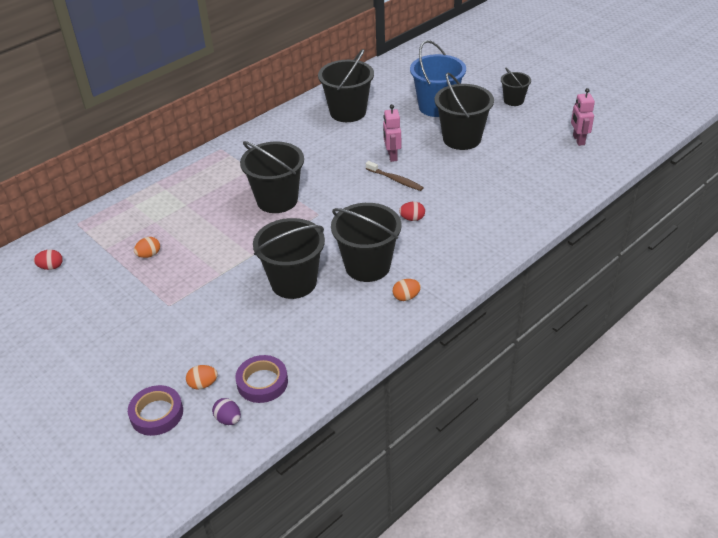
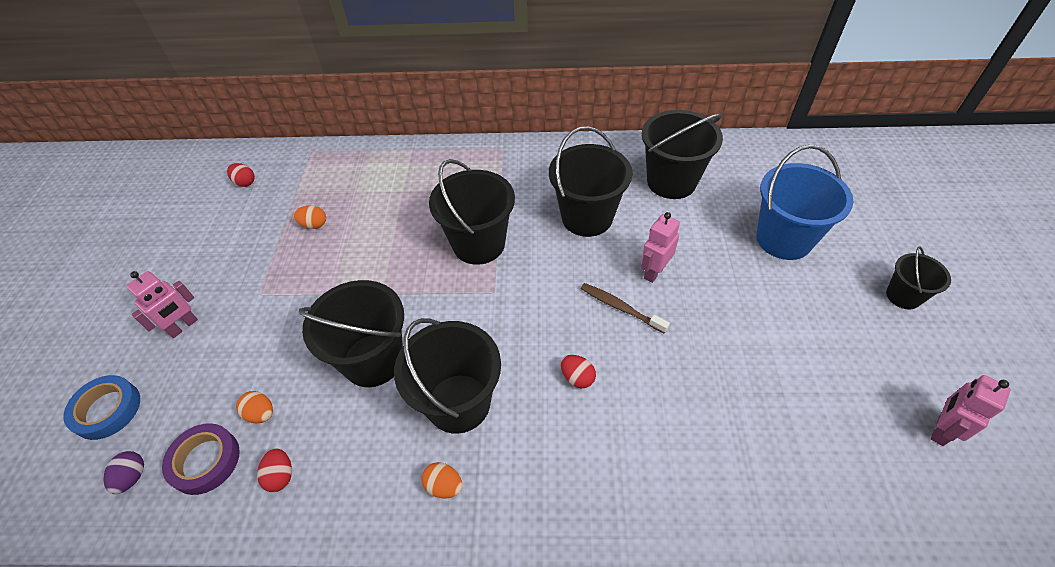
camera: 45 degrees right, 10 degrees up
purple tape [128,385,183,436] -> blue tape [63,375,140,440]
orange egg [186,365,218,389] -> orange egg moved to [236,391,273,423]
brown toothbrush [366,161,424,191] -> brown toothbrush turned 135 degrees clockwise [581,283,670,334]
black bucket [435,72,494,150] -> black bucket moved to [549,126,632,237]
none -> pink robot [126,271,198,338]
none -> red egg [257,448,292,492]

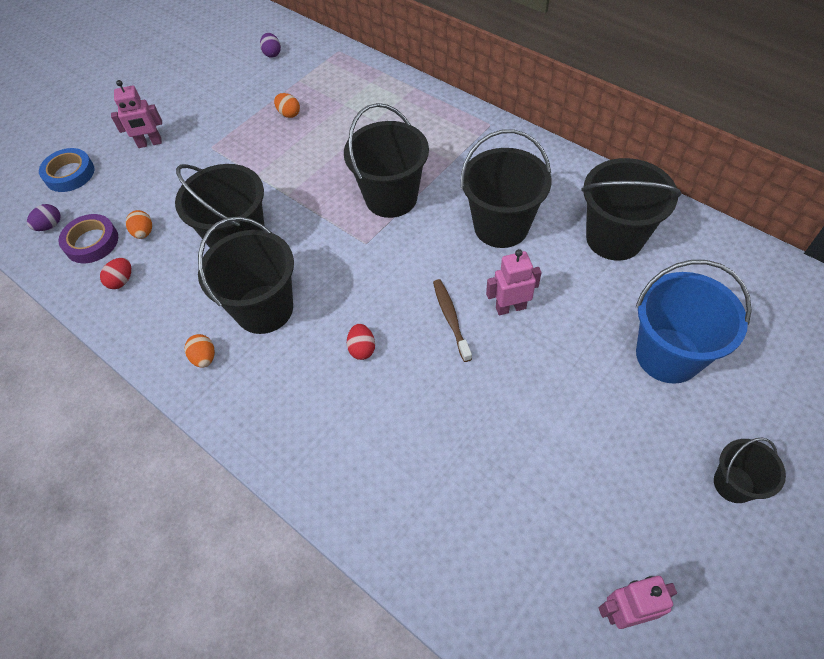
camera: 40 degrees right, 5 degrees up
red egg [227,163,255,187] -> purple egg [260,33,281,58]

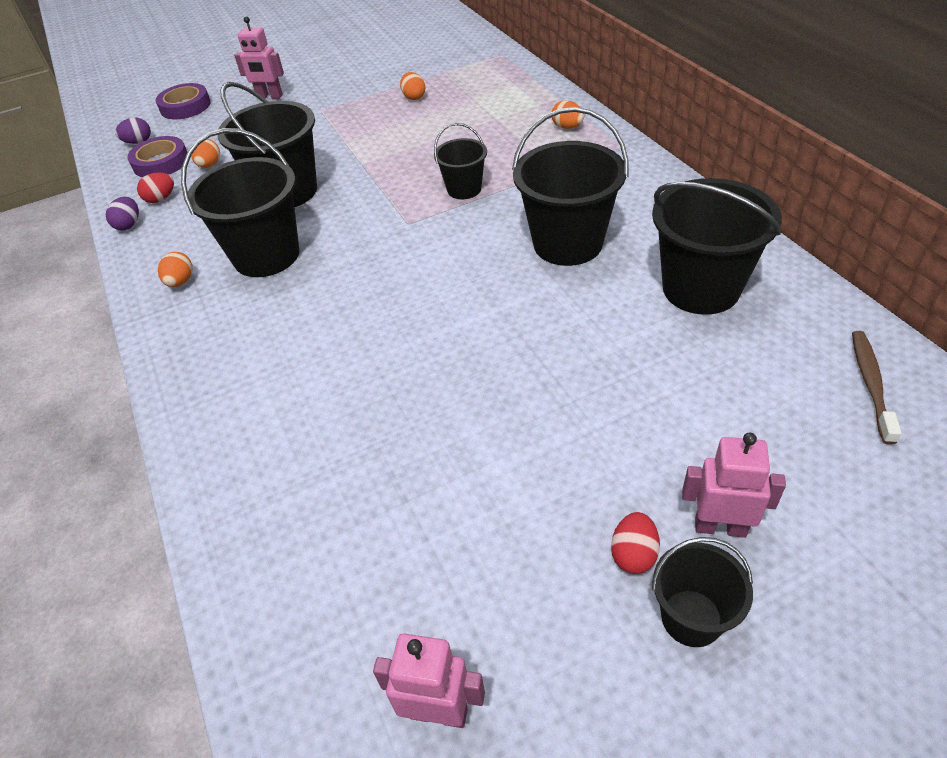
camera: 25 degrees right, 10 degrees down
blue tape [39,148,95,192] -> purple tape [156,83,211,119]
purple egg [260,33,281,58] -> purple egg moved to [106,197,139,230]
black bucket [344,103,429,218] -> black bucket [434,123,487,199], size x0.55
red egg [347,324,375,360] -> red egg moved to [611,512,660,574]
brown toothbrush [433,279,472,362] -> brown toothbrush moved to [852,331,902,445]
pink robot [486,249,542,315] -> pink robot moved to [682,433,786,538]
blue bucket [636,260,752,384] -> none
none -> orange egg [552,100,584,129]

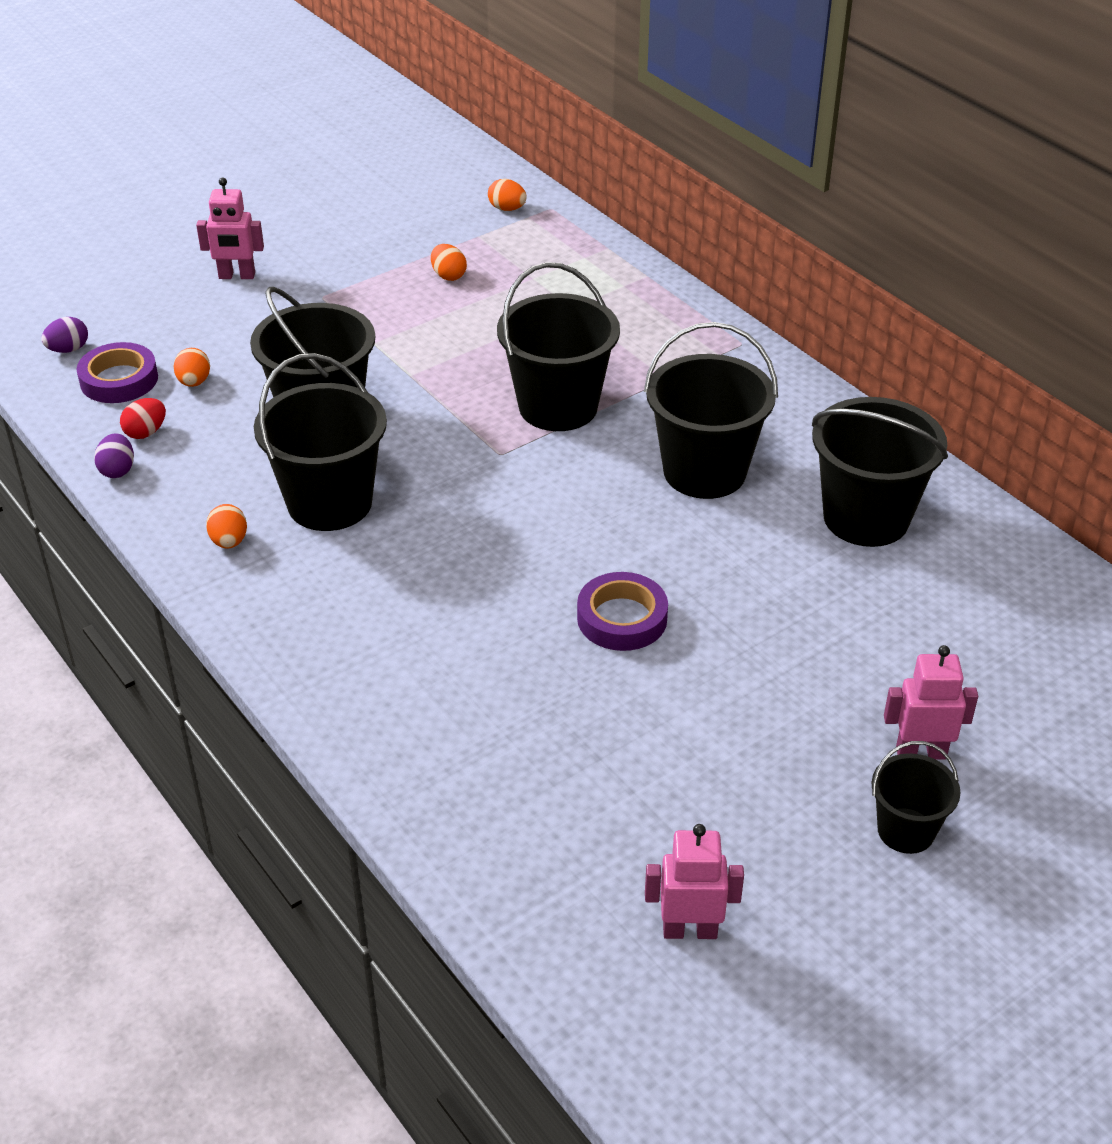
camera: 15 degrees left, 5 degrees down
purple tape [156,83,211,119] -> purple tape moved to [577,572,668,651]
black bucket [434,123,487,199] -> black bucket [497,262,620,431], size x1.82
orange egg [552,100,584,129] -> orange egg moved to [488,179,527,211]
red egg [611,512,660,574] -> none
brown toothbrush [852,331,902,445] -> none

